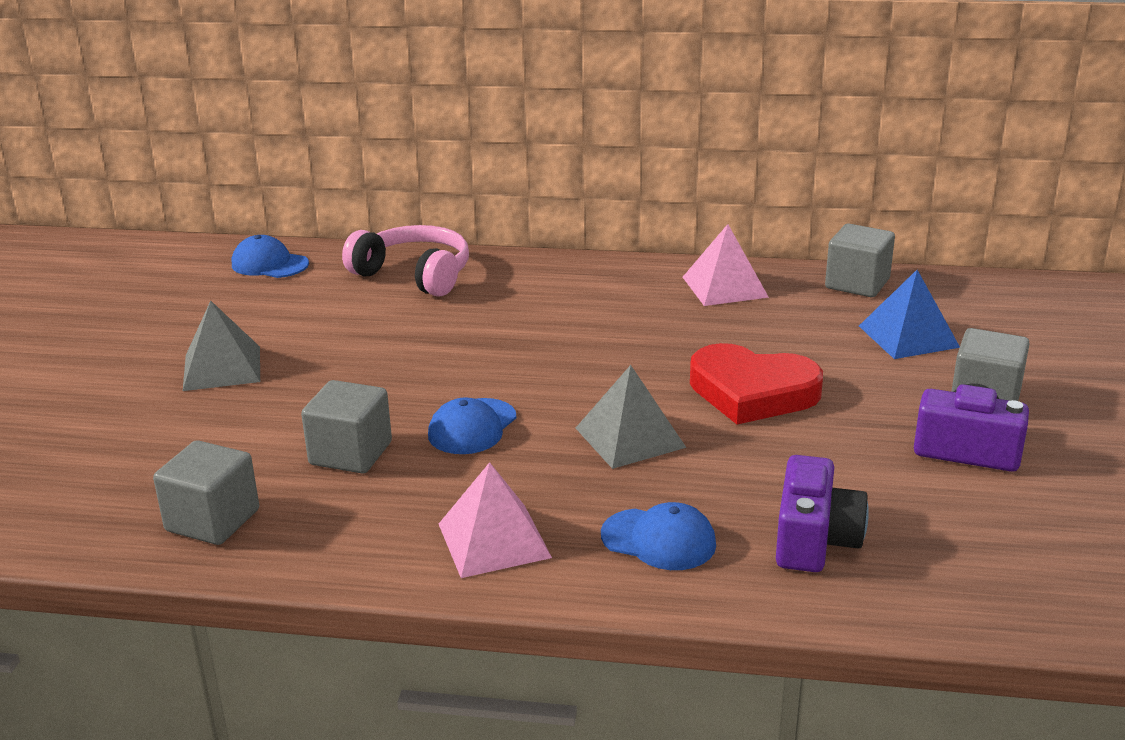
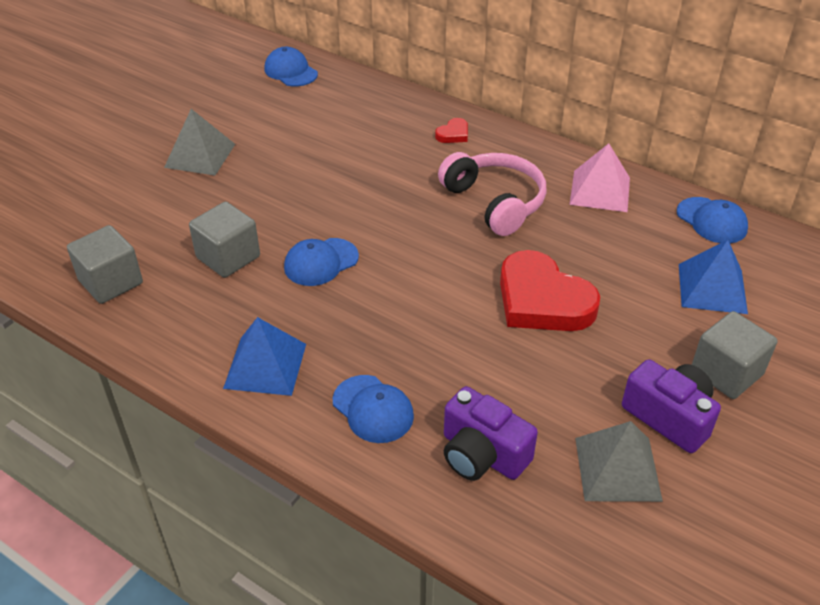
camera: 25 degrees right, 15 degrees up
pink headphones [342,225,469,297] -> pink headphones moved to [438,152,547,236]
pink pyramid [439,462,552,578] -> blue pyramid [223,317,306,396]
grey pyramid [576,365,686,469] -> grey pyramid moved to [575,421,663,502]
purple camera [776,455,869,572] -> purple camera turned 90 degrees clockwise [444,386,538,481]
grey cube [825,224,895,297] -> blue cap [677,197,748,243]
none -> red heart [435,118,468,143]

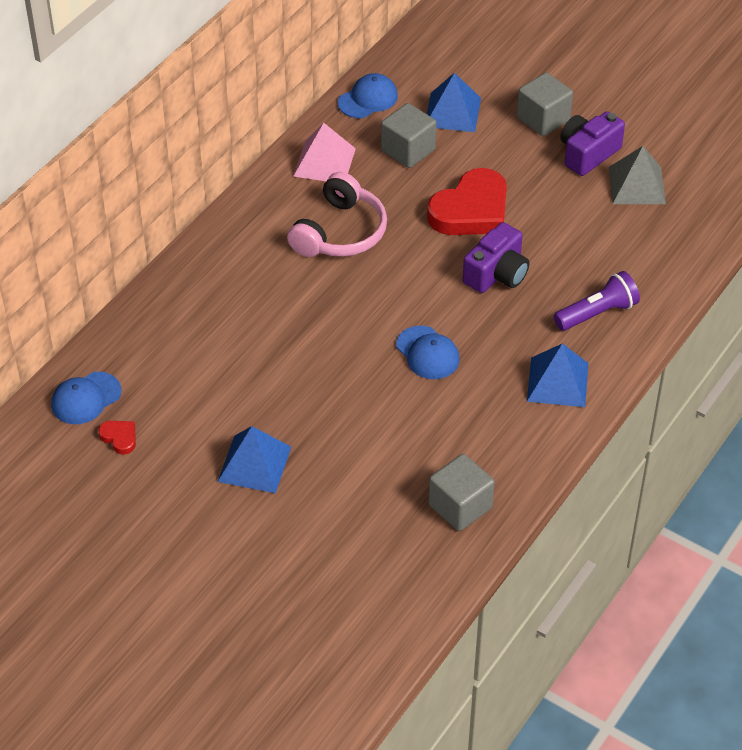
camera: 90 degrees left, 5 degrees up
grey pyramid [164,109,235,175] -> blue pyramid [217,426,291,493]
grey cube [189,202,260,278] -> grey cube moved to [381,103,437,168]
blue cap [333,375,414,443] -> purple flashlight [554,271,640,331]
red heart [435,118,468,143] -> red heart moved to [98,421,136,455]
pink headphones [438,152,547,236] -> pink headphones turned 150 degrees clockwise [287,172,387,257]
purple camera [444,386,538,481] -> purple camera moved to [463,222,529,293]

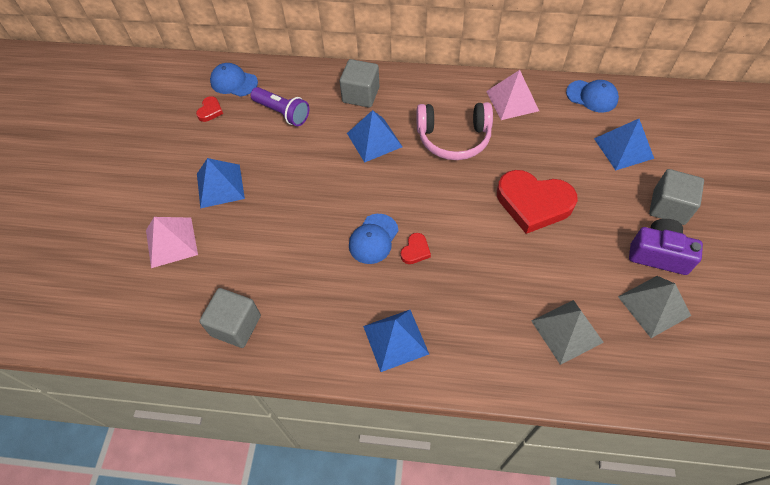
camera: 65 degrees right, 10 degrees up
grey cube [381,103,437,168] -> grey cube moved to [340,59,379,108]
purple camera [463,222,529,293] -> none
purple flashlight [554,271,640,331] -> purple flashlight moved to [251,87,309,126]
none -> pink pyramid [146,217,198,268]
none -> blue pyramid [347,110,402,163]
none -> red heart [401,233,431,264]
none -> grey pyramid [531,300,604,365]

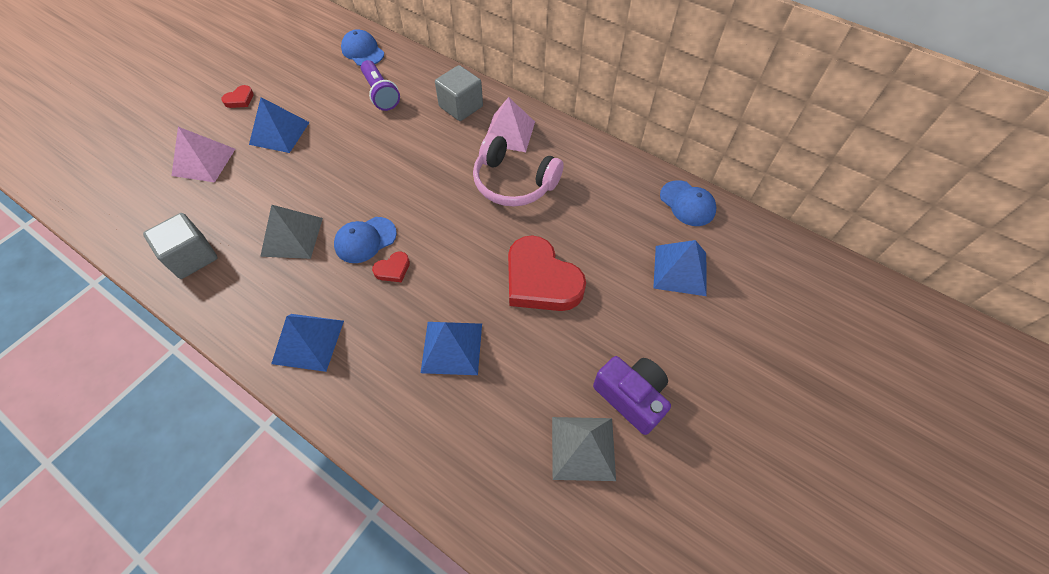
camera: 25 degrees right, 0 degrees up
red heart [196,96,223,122] -> red heart moved to [221,85,254,108]
blue pyramid [347,110,402,163] -> blue pyramid moved to [421,322,482,375]
pink pyramid [486,70,539,120] -> pink pyramid moved to [486,97,535,152]
grey pyramid [531,300,604,365] -> grey pyramid moved to [260,205,323,259]
grey cube [649,169,704,225] -> none

